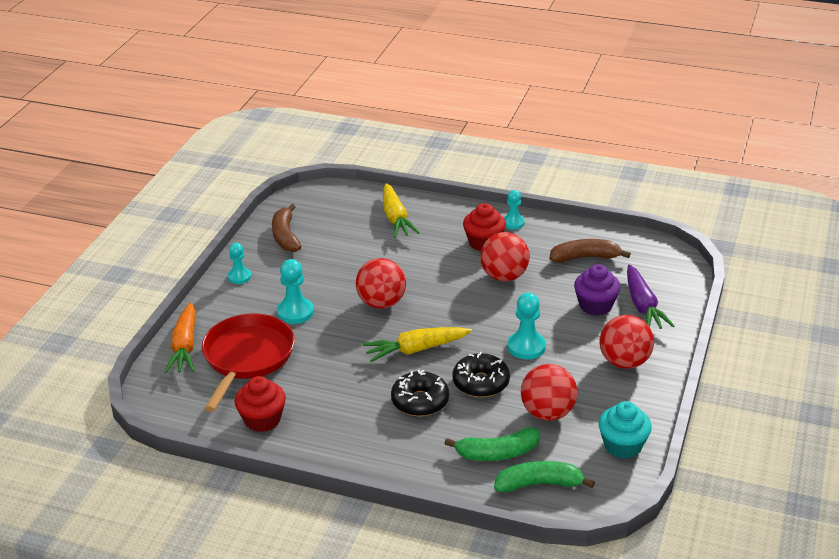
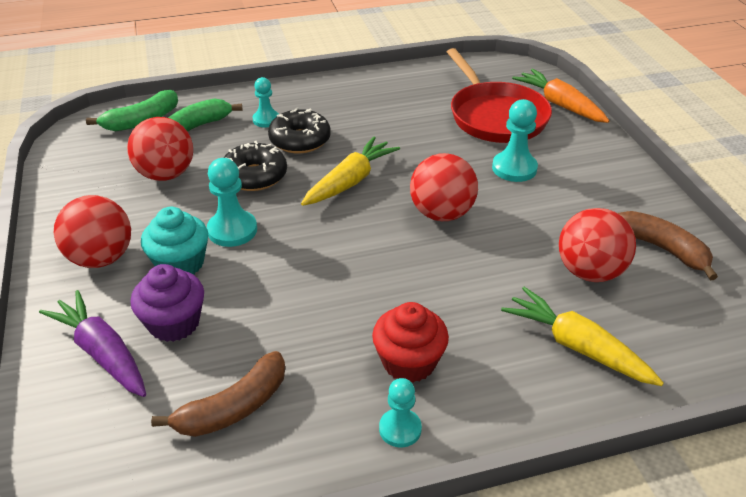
camera: 145 degrees right, 5 degrees up
turquoise pawn [228,243,251,284] -> turquoise pawn moved to [253,77,279,128]
red cupcake [234,376,286,432] -> none
red ball [480,232,530,281] -> red ball moved to [559,208,636,282]
turquoise cupcake [599,401,652,459] -> turquoise cupcake moved to [141,207,208,275]

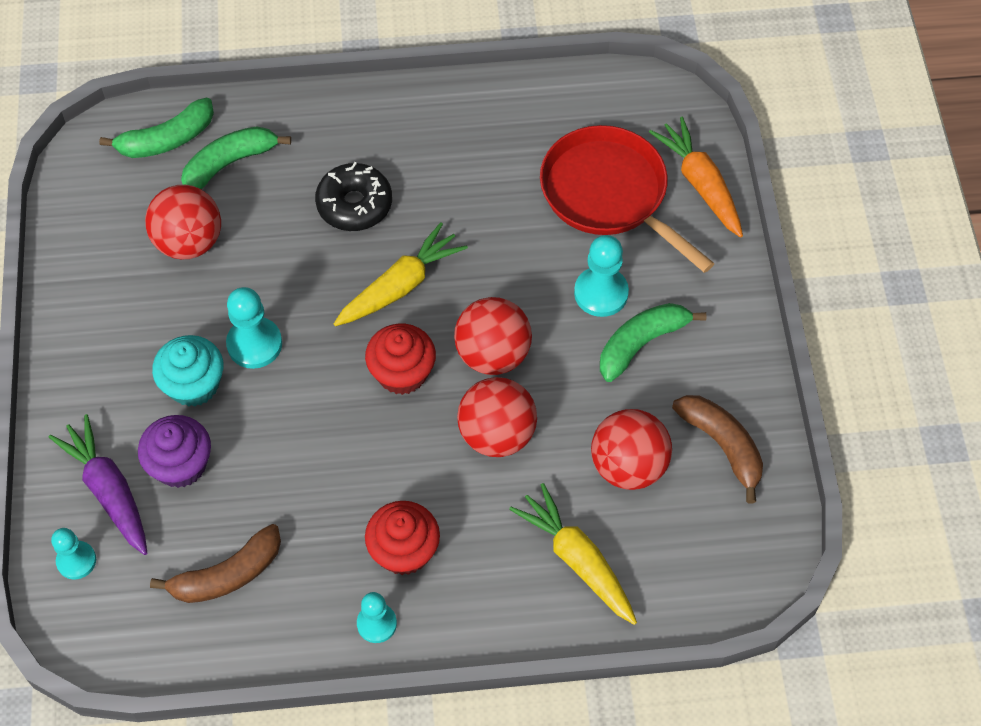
camera: 10 degrees right, 20 degrees up
red ball [54,195,131,268] -> red ball moved to [457,377,537,457]
black donut [224,141,287,191] -> none
turquoise pawn [253,77,279,128] -> turquoise pawn moved to [51,528,96,579]
red pan [447,48,552,143] -> red pan turned 150 degrees clockwise [540,125,715,273]
none -> red cupcake [365,324,436,395]
none -> green banana [600,303,707,382]

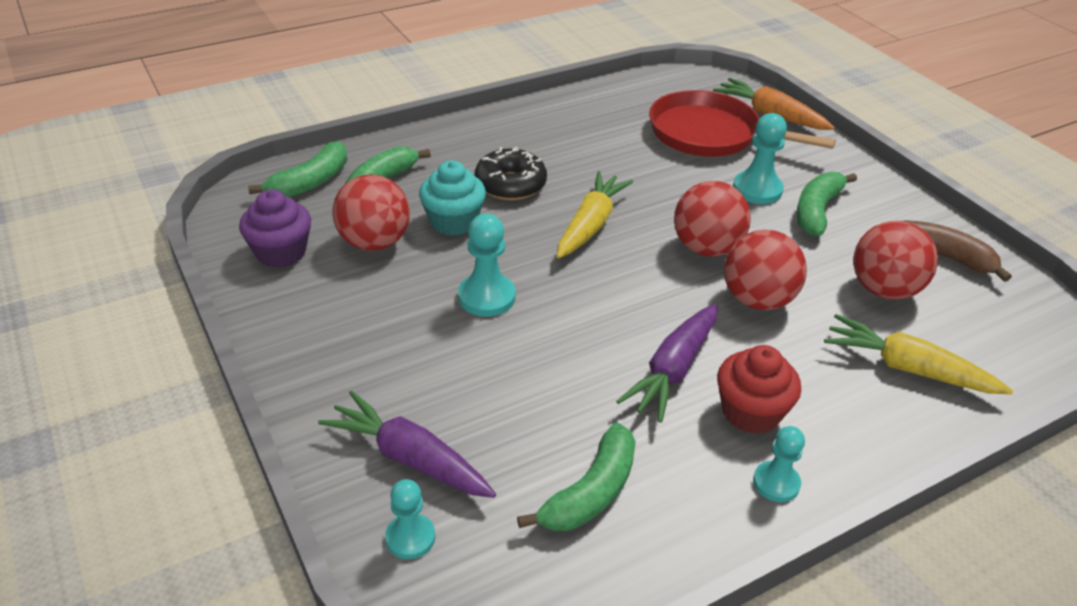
camera: 25 degrees left, 20 degrees down
purple cupcake [138,415,211,488] -> purple cupcake moved to [239,189,311,268]
brown banana [150,524,281,603] -> green banana [517,422,636,531]
turquoise cupcake [152,335,223,407] -> turquoise cupcake moved to [419,161,486,236]
red cupcake [365,324,436,395] -> none
none -> purple carrot [616,304,718,423]

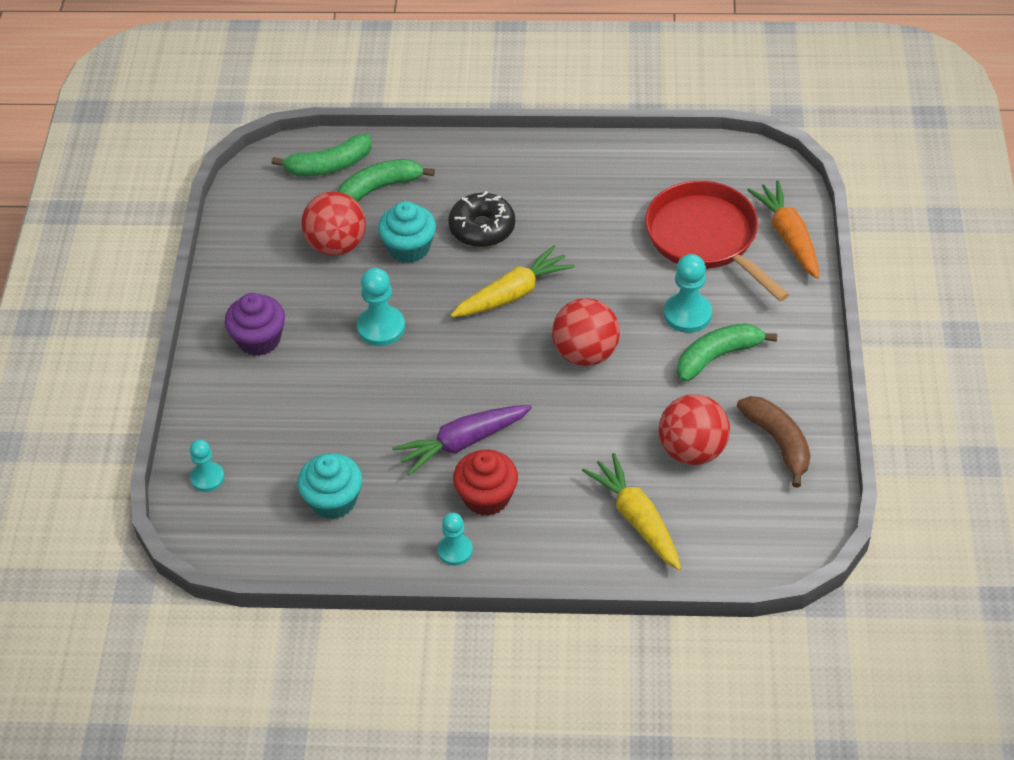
camera: 35 degrees right, 10 degrees up
purple cupcake [239,189,311,268] -> purple cupcake moved to [225,293,285,356]
purple carrot [318,390,496,498] -> none
green banana [517,422,636,531] -> turquoise cupcake [297,453,362,520]
red ball [724,230,807,310] -> none

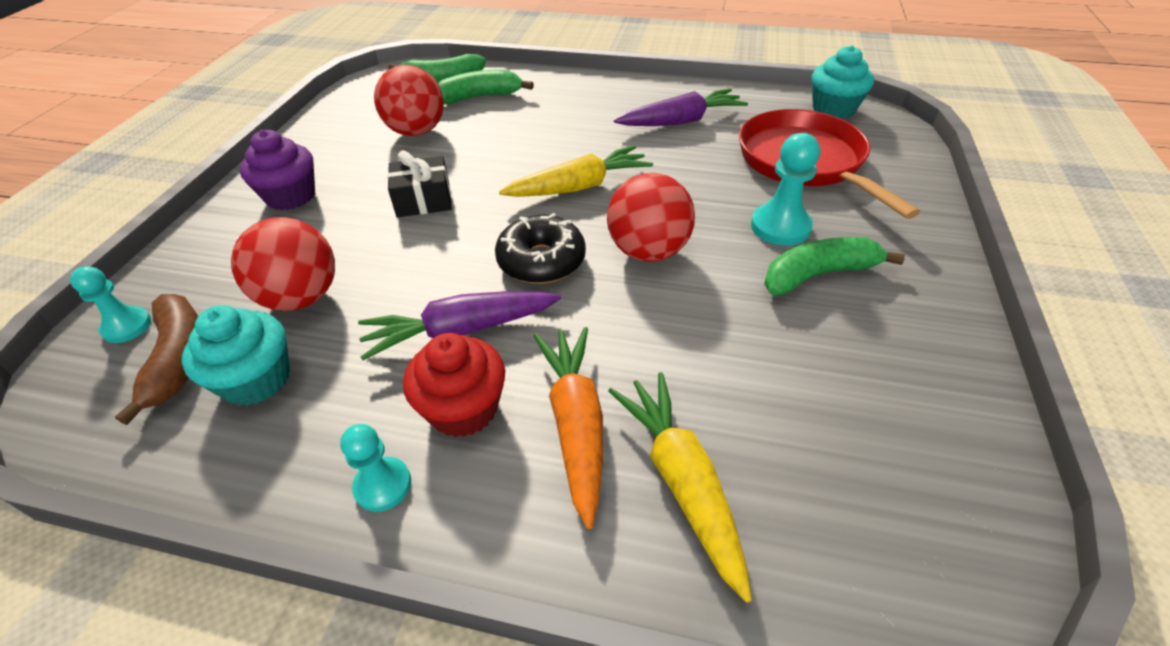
camera: 10 degrees right, 5 degrees down
turquoise pawn [357,268,405,346] -> black gift [387,150,452,217]
turquoise cupcake [378,201,436,263] -> turquoise cupcake moved to [812,45,874,119]
black donut [448,191,515,247] -> black donut moved to [495,213,586,284]
red ball [659,394,730,465] -> red ball moved to [231,217,335,311]
brown banana [737,396,811,488] -> brown banana moved to [115,294,198,425]
orange carrot [747,180,819,279] -> orange carrot moved to [533,327,603,529]
none -> purple carrot [614,88,748,126]

